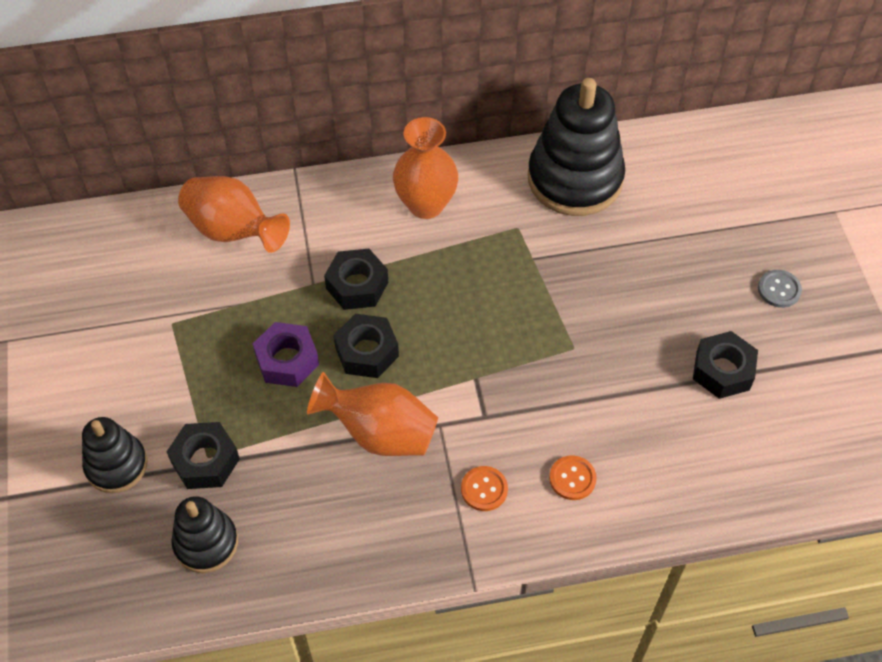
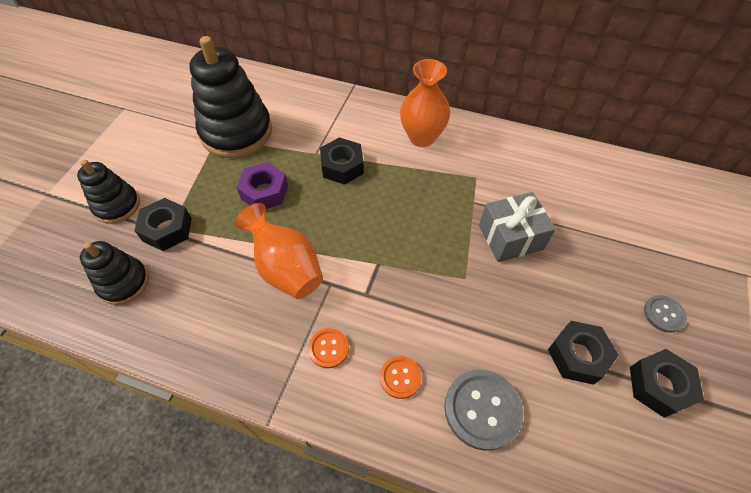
camera: 30 degrees right, 0 degrees up
orange vase [178,176,290,253] -> none
black nut [334,314,399,378] -> black nut moved to [630,349,704,418]
black stacking toy [528,78,625,216] -> black stacking toy moved to [189,36,272,158]
none -> grey button [444,370,523,451]
none -> grey gift [479,192,556,262]

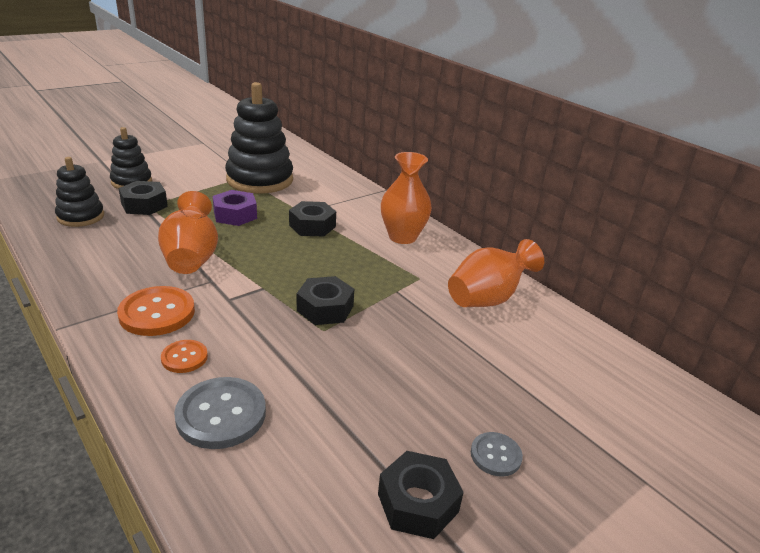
camera: 30 degrees right, 25 degrees down
orange button [308,328,349,368] -> orange button [117,286,195,336], size x1.77
grey gift [479,192,556,262] -> none
black nut [548,321,619,385] -> black nut moved to [297,276,354,325]
none -> orange vase [448,239,544,307]

